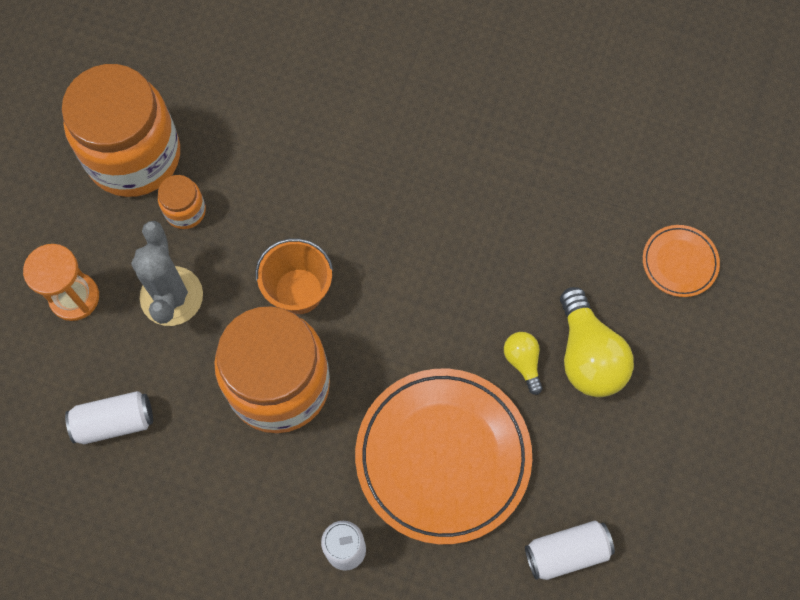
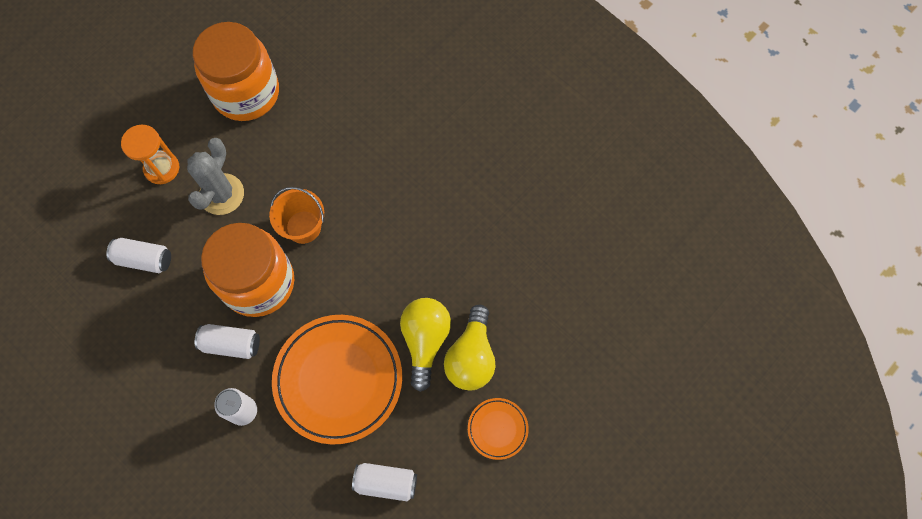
camera: 25 degrees right, 0 degrees up
orange jar [158,175,206,229] -> none
yellow light bulb [504,332,543,395] -> yellow light bulb [400,298,451,392], size x1.89
orange plate [643,225,720,297] -> orange plate moved to [468,398,529,460]
none -> white can [195,324,260,359]

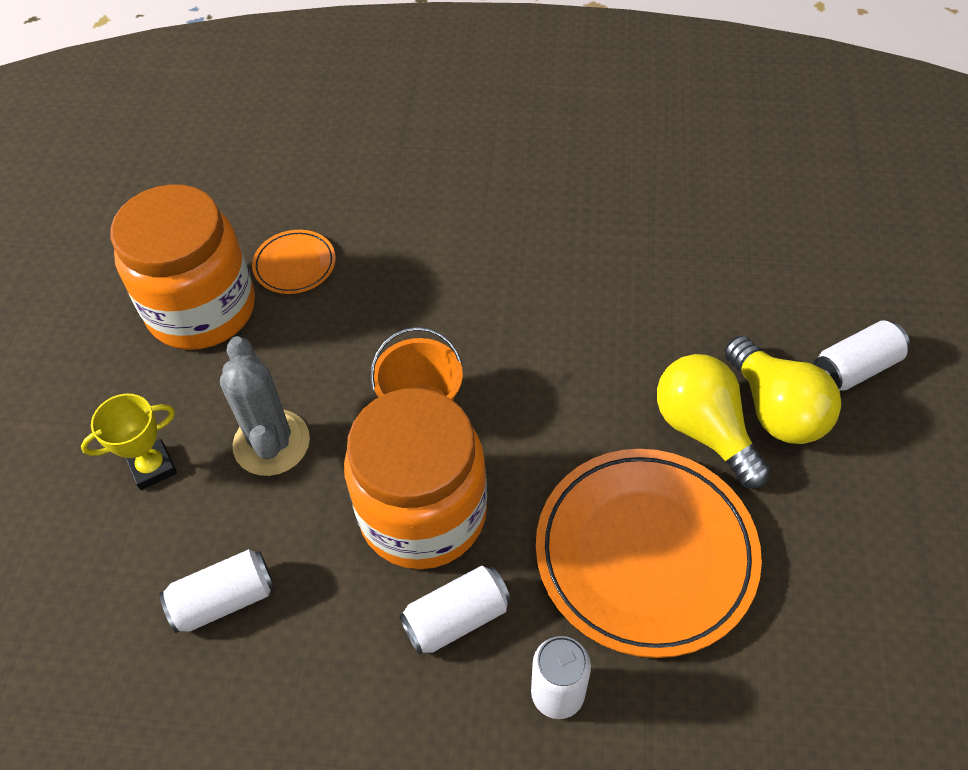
camera: 35 degrees left, 15 degrees down
orange hourglass [121,125,179,184] -> yellow trophy [81,394,177,490]
white can [352,463,417,502] -> white can moved to [813,320,910,391]
orange plate [468,398,529,460] -> orange plate moved to [252,230,336,294]

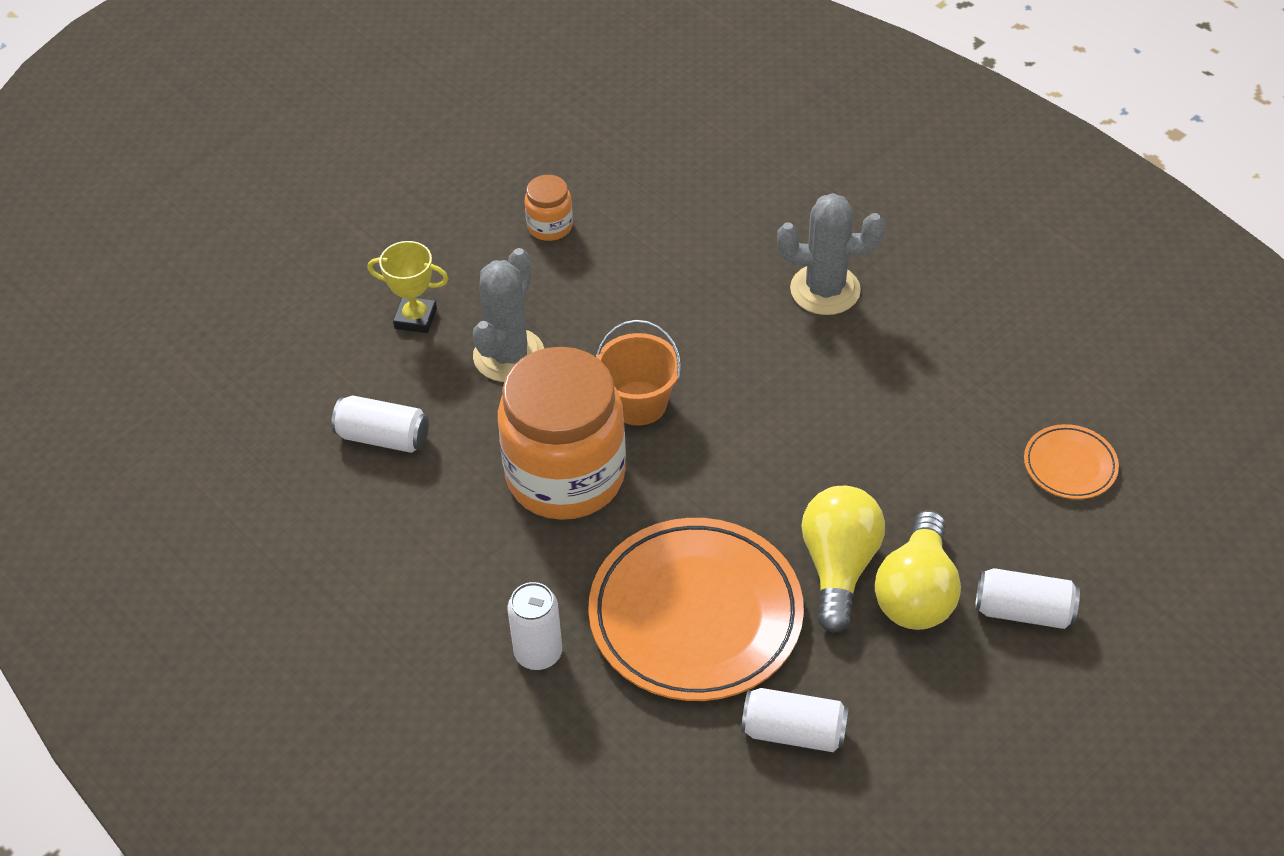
camera: 40 degrees right, 5 degrees down
orange jar [111,184,255,350] -> orange jar [525,175,573,241], size x0.43
orange plate [252,230,336,294] -> orange plate moved to [1024,424,1119,499]
white can [399,566,511,655] -> white can moved to [741,688,849,752]
none -> grey cactus [777,193,885,315]

